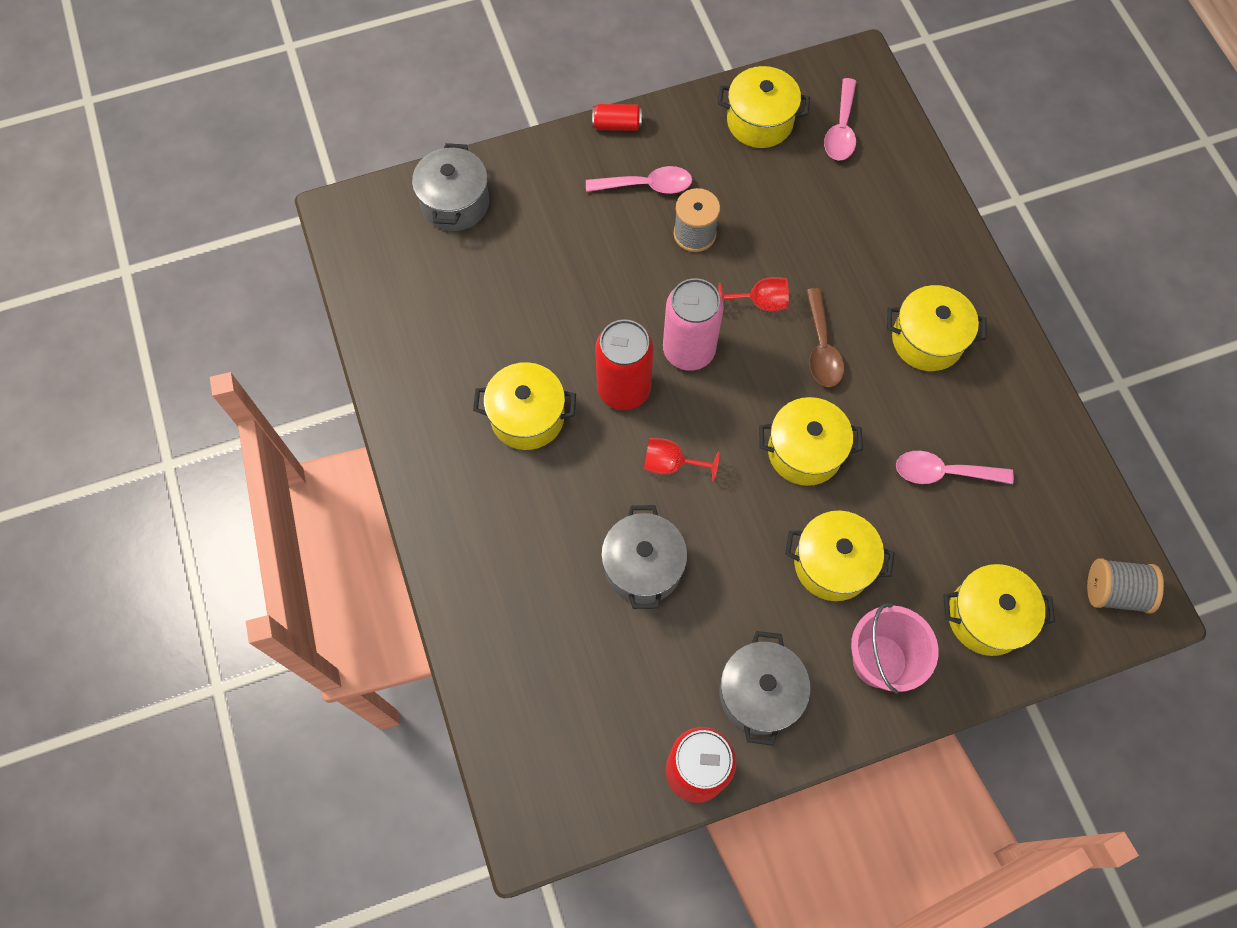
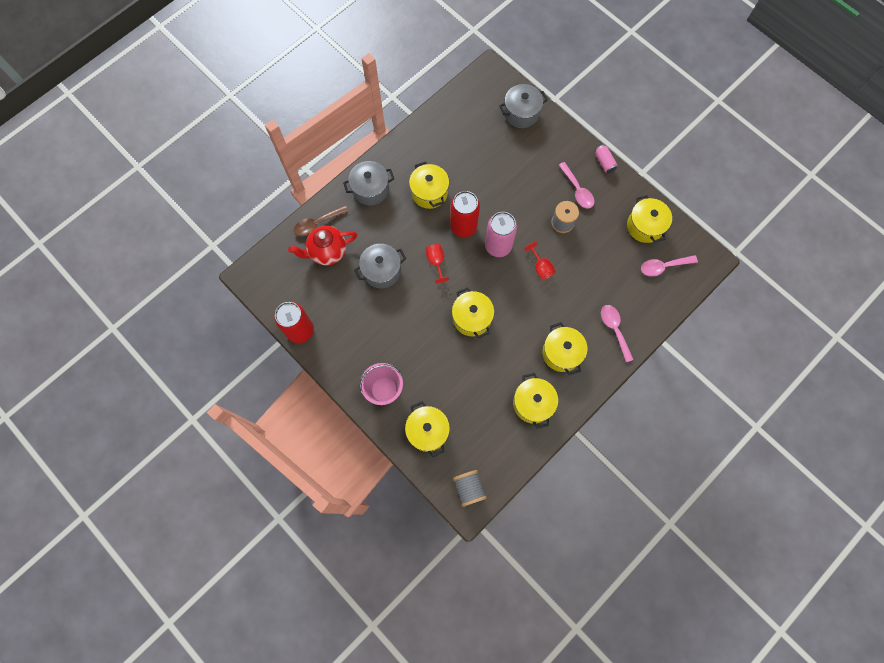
camera: 65 degrees right, 5 degrees up
red can [592,104,642,131] -> pink can [595,145,617,173]
grey pot [720,631,811,746] -> grey pot moved to [343,161,394,205]
yellow pot [785,511,895,601] -> yellow pot moved to [513,373,558,429]
brown spoon [806,288,844,387] -> brown spoon moved to [294,206,349,236]
pink spoon [896,451,1014,484] -> pink spoon moved to [601,305,634,362]
none -> red teapot [288,226,357,266]

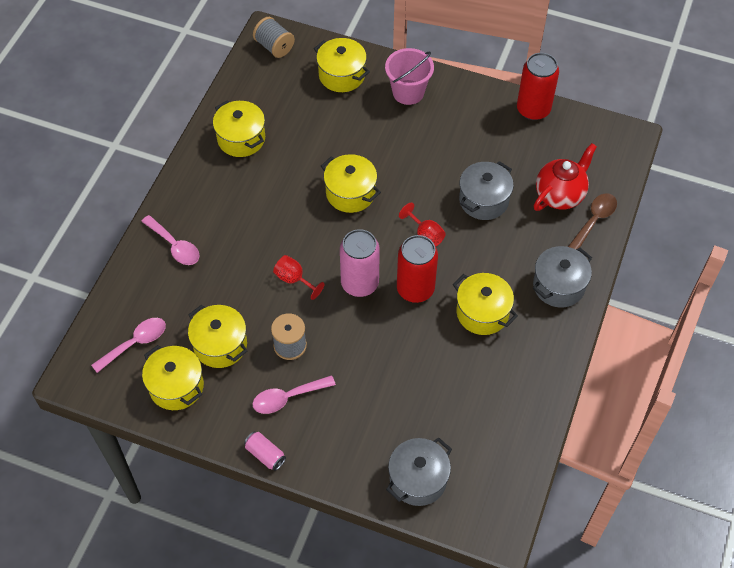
camera: 155 degrees right, 15 degrees down
yellow pot [542,322,588,375] -> yellow pot moved to [188,305,247,368]
pink spoon [558,162,595,209] -> pink spoon turned 60 degrees counterclockwise [252,375,336,414]

